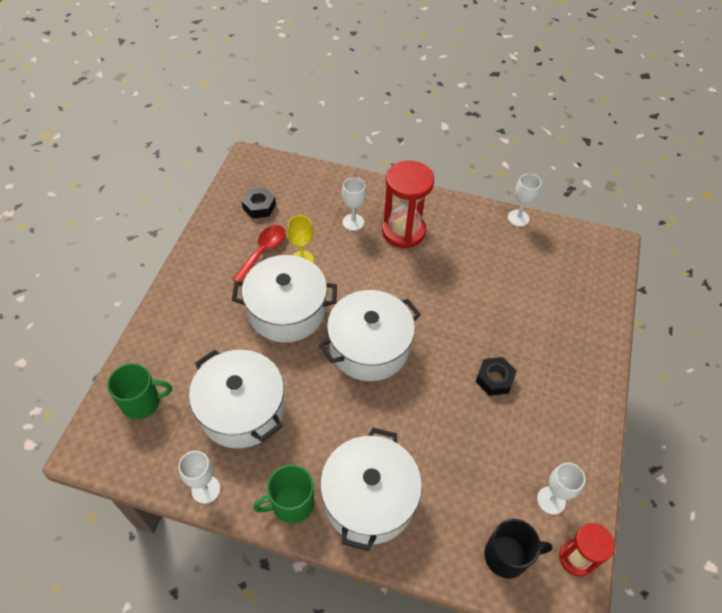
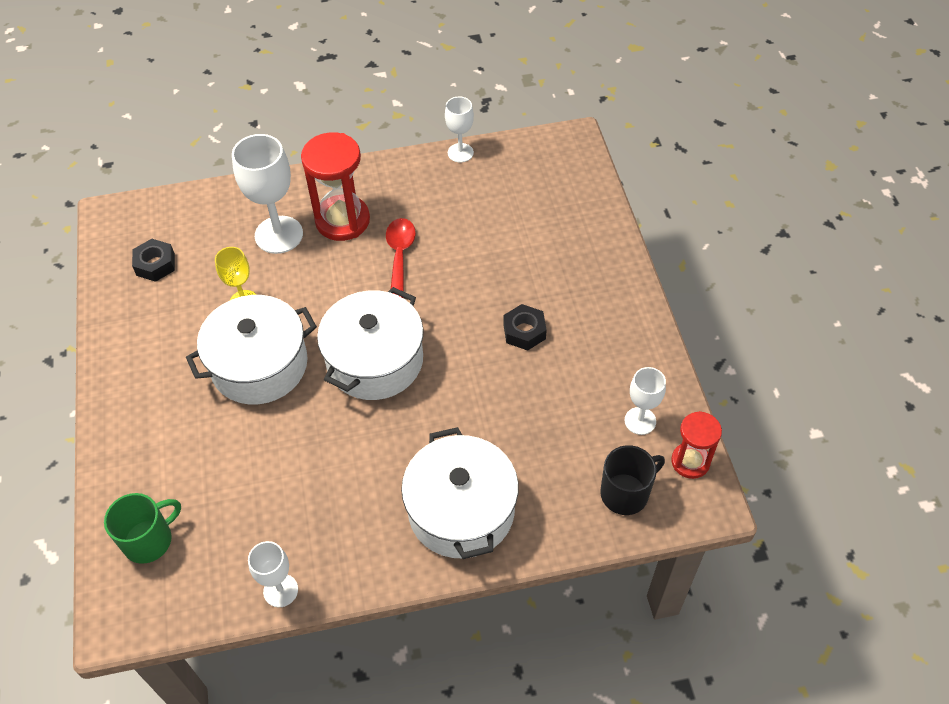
camera: 25 degrees left, 0 degrees up
white pot [189,349,284,448] -> none
red spoon [232,225,285,282] -> red spoon moved to [386,218,416,298]
green mug [253,465,314,524] -> none
white goblet [342,177,366,231] -> white goblet [232,134,303,254], size x1.74

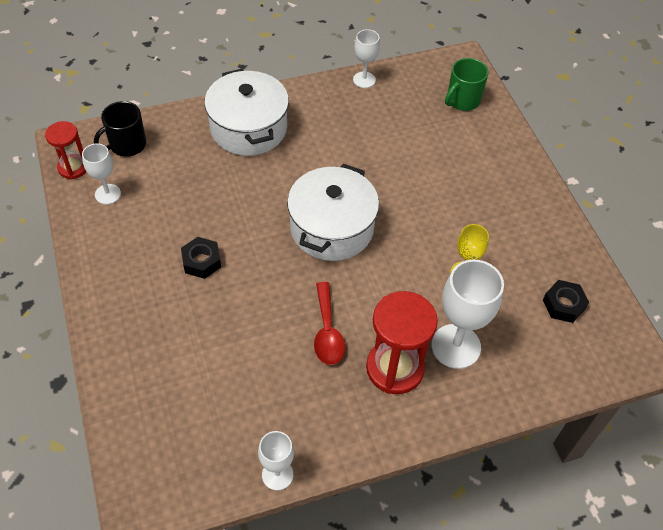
camera: 170 degrees right, 0 degrees up
white pot [186,295,317,404] -> none

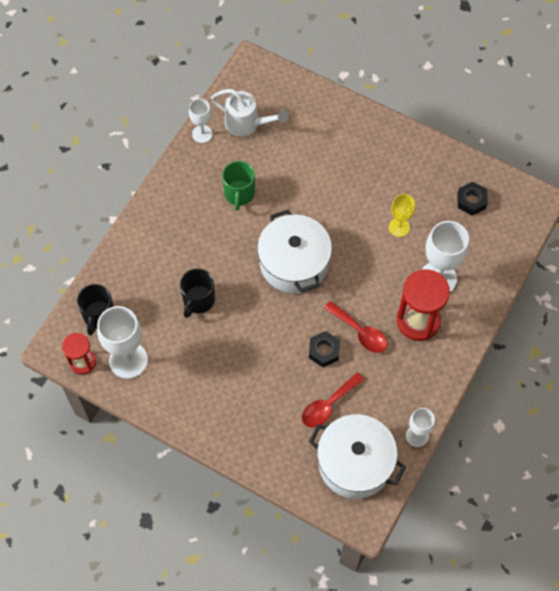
camera: 40 degrees left, 10 degrees up
white goblet [82,143,121,204] -> white goblet [97,306,148,379], size x1.74
black nut [181,237,221,279] -> black nut moved to [309,331,340,367]
white pot [204,69,289,156] -> white pot moved to [309,414,406,499]
green mug [445,58,488,111] -> green mug moved to [222,161,255,211]
none -> black mug [180,269,215,318]
none -> white watering can [211,89,288,137]
none -> red spoon [302,372,364,428]

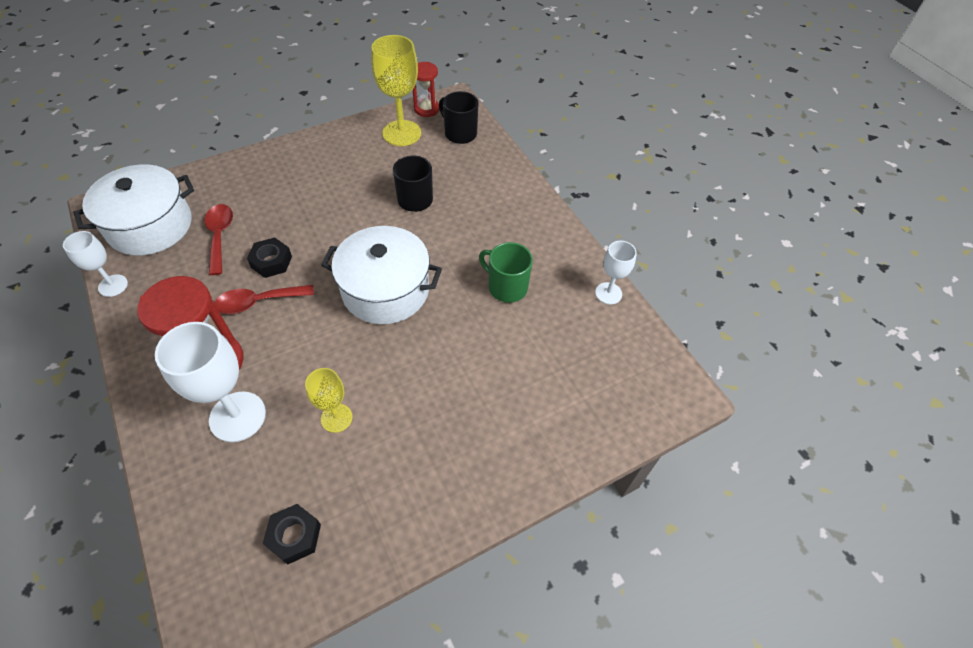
camera: 120 degrees right, 10 degrees down
white goblet [97,306,148,379] -> yellow goblet [371,35,421,146]
white watering can [211,89,288,137] -> none

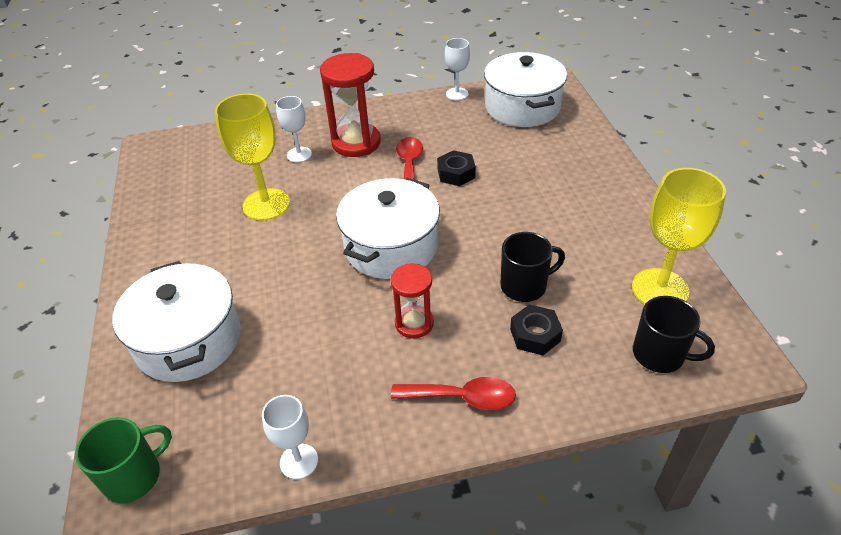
camera: 110 degrees right, 10 degrees down
white goblet [155,322,266,442] -> white goblet [276,96,312,163], size x0.57
red spoon [205,204,233,275] -> red spoon moved to [391,377,516,410]
black nut [263,504,321,565] -> black nut moved to [510,304,563,355]
yellow goblet [305,368,353,433] -> yellow goblet [215,94,290,221], size x1.74
red hourglass [413,62,439,117] -> red hourglass moved to [391,263,434,338]
black mug [439,91,478,144] -> black mug turned 60 degrees clockwise [633,296,715,373]
green mug [479,242,533,303] -> green mug moved to [75,417,172,503]
none -> white pot [112,261,241,382]

